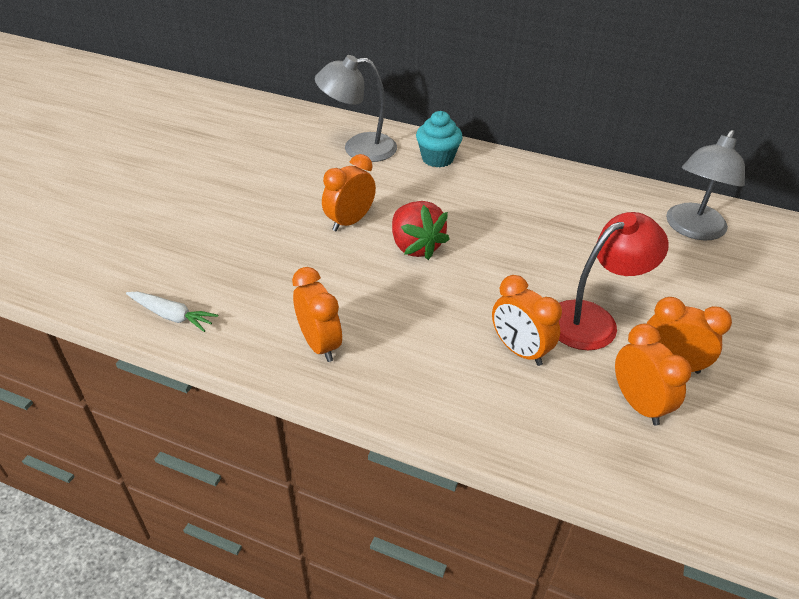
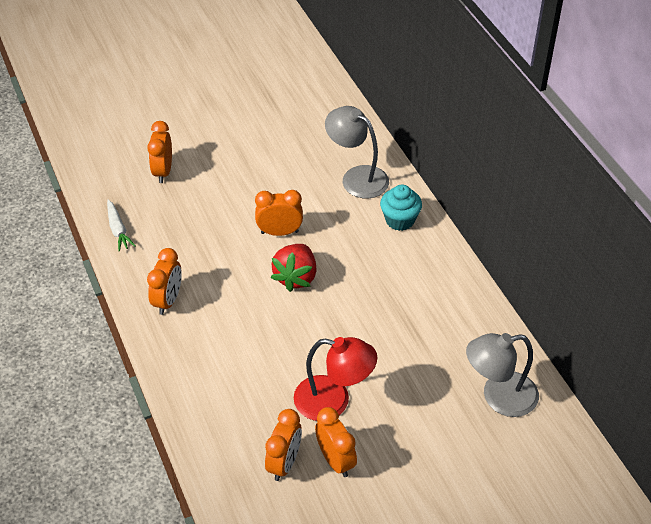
camera: 45 degrees right, 5 degrees up
orange clock [492,275,562,366] -> orange clock moved to [147,121,172,183]

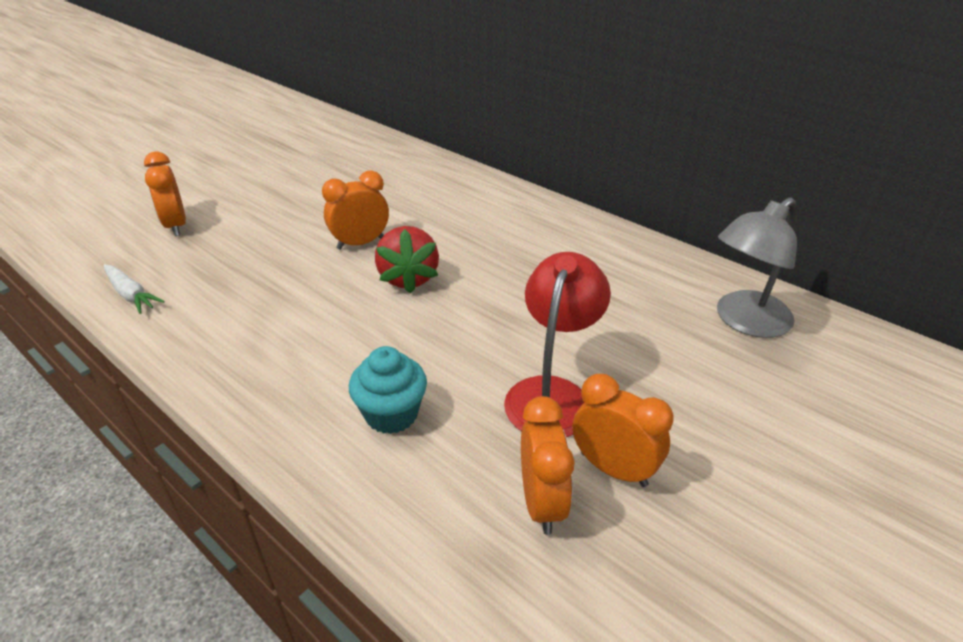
camera: 25 degrees left, 10 degrees down
orange clock [147,248,182,315] -> none
red lamp [294,337,377,421] -> red lamp turned 60 degrees counterclockwise [504,252,611,437]
grey lamp [325,106,389,198] -> none
turquoise cupcake [380,185,422,231] -> turquoise cupcake moved to [349,346,427,434]

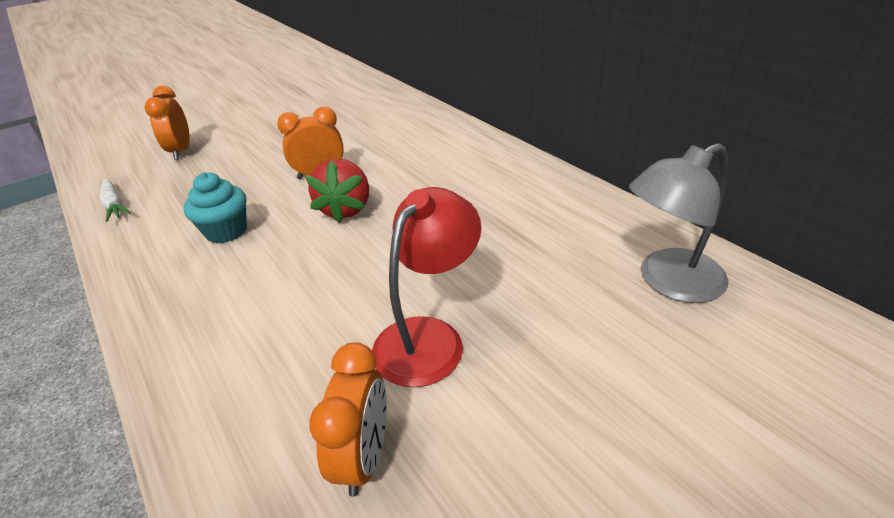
camera: 15 degrees right, 0 degrees up
turquoise cupcake [349,346,427,434] -> turquoise cupcake moved to [184,172,247,243]
orange clock [573,374,674,487] -> none

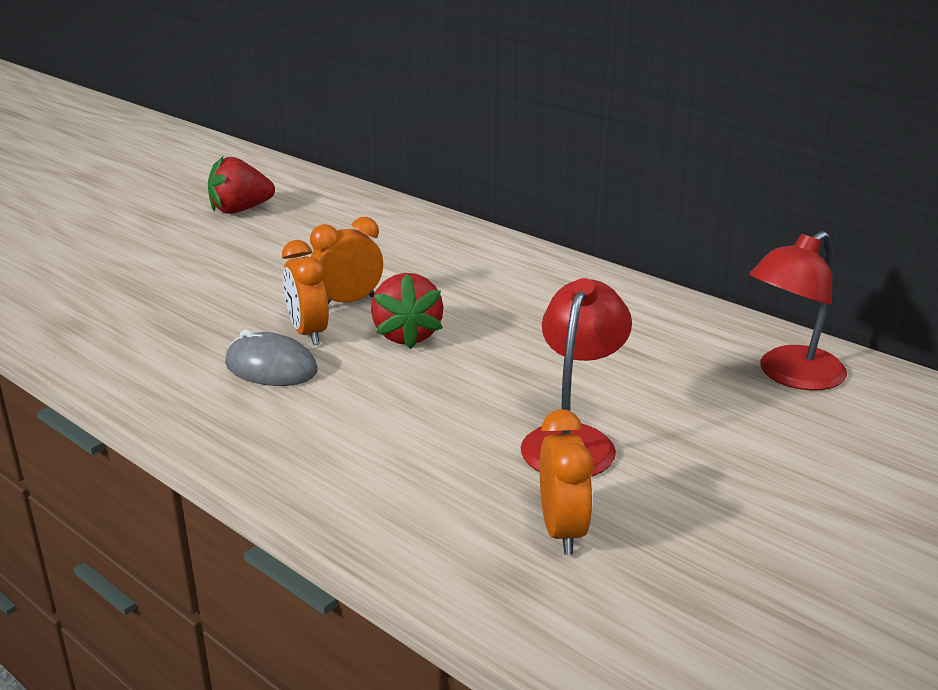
camera: 15 degrees left, 10 degrees down
white carrot [100,179,131,222] -> none
orange clock [144,86,190,160] -> orange clock moved to [282,240,329,345]
turquoise cupcake [184,172,247,243] -> grey mouse [225,330,318,386]
grey lamp [629,143,729,303] -> red lamp [750,231,847,391]
none -> red strawberry [208,155,275,214]

